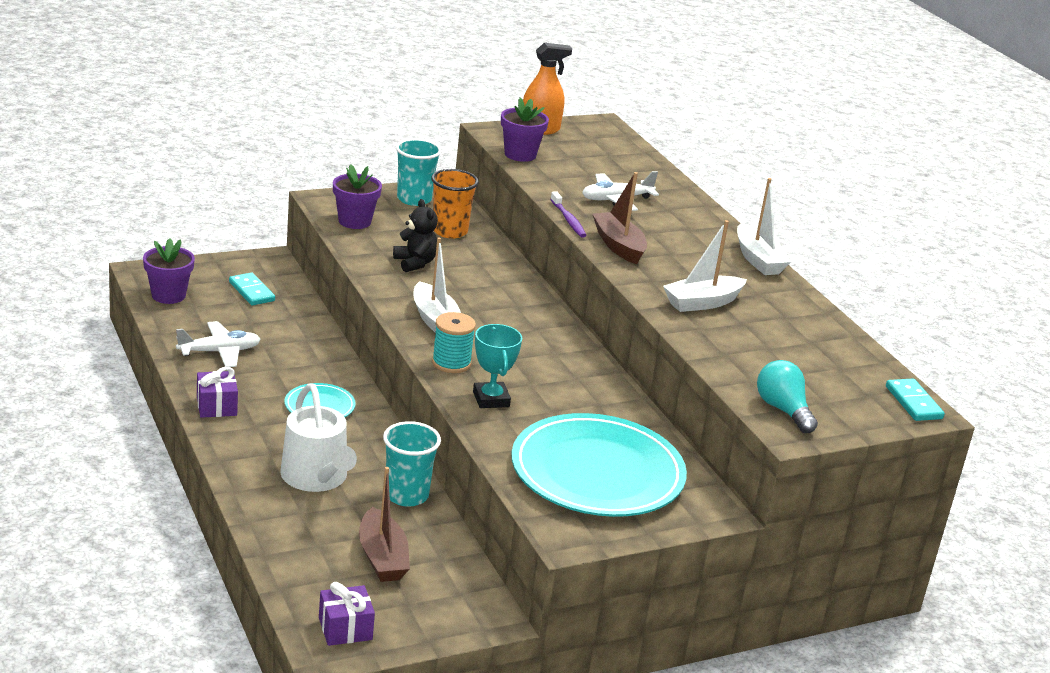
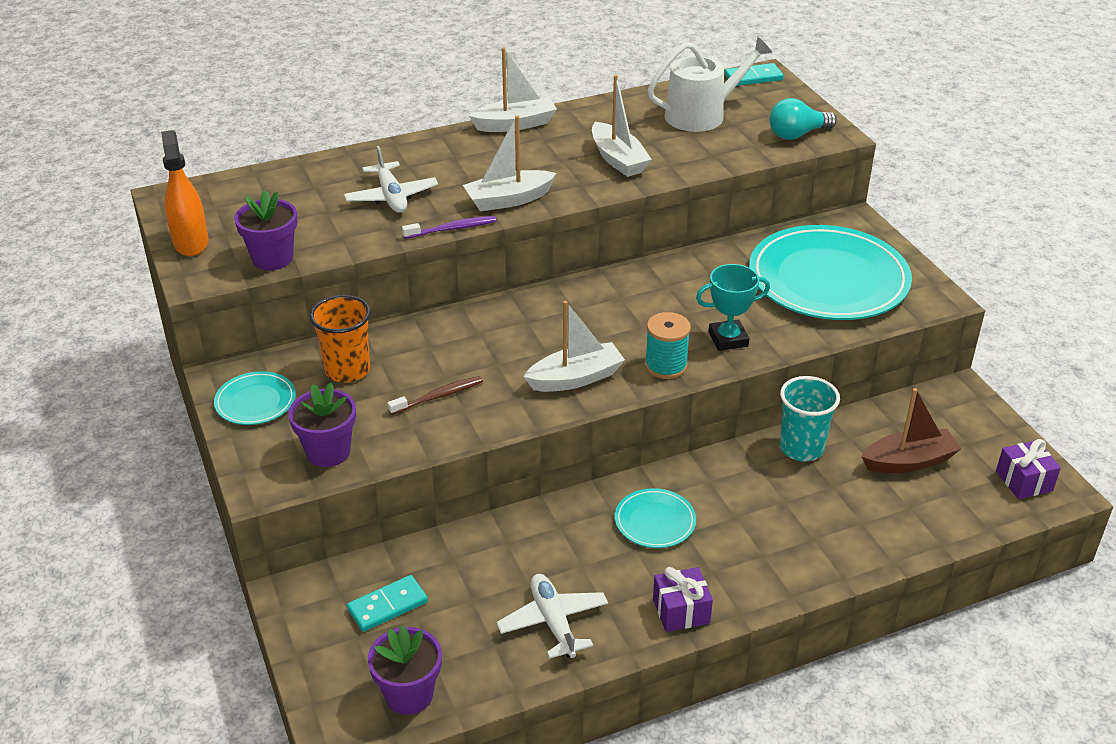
camera: 85 degrees left, 10 degrees up
white watering can [280,384,357,492] -> white watering can moved to [647,37,773,132]
black teddy bear [393,199,438,272] -> brown toothbrush [388,376,483,415]
turquoise cup [396,139,442,206] -> turquoise plate [214,371,296,425]
brown boat [593,172,647,264] -> white boat [463,115,556,211]

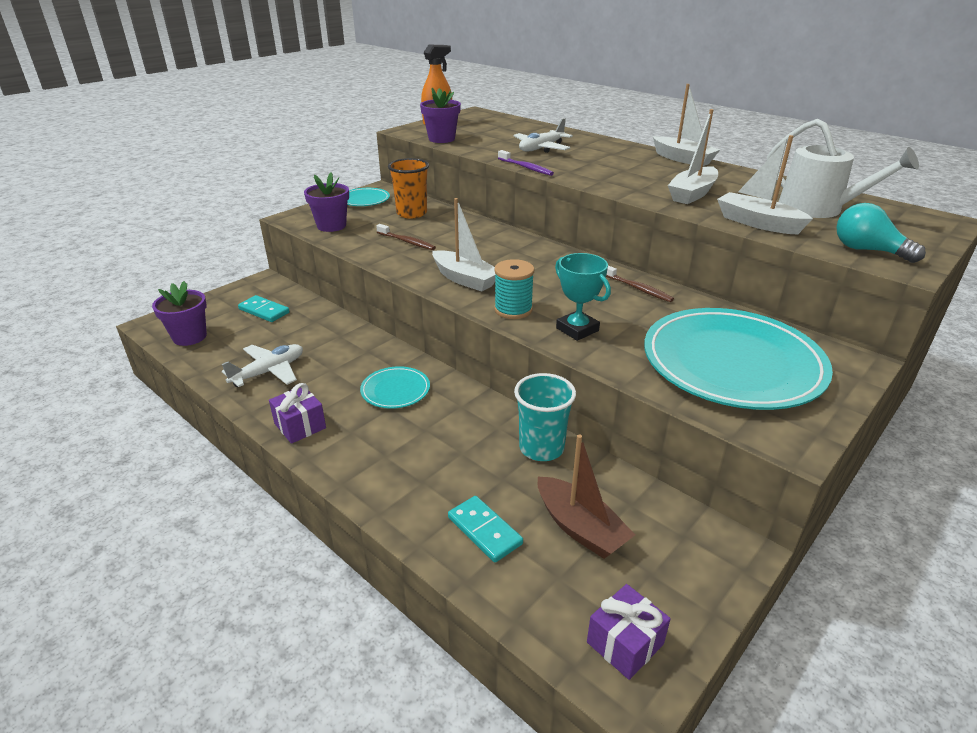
camera: 65 degrees right, 5 degrees down
white boat [463,115,556,211] -> white boat moved to [717,135,813,234]
turquoise domino [724,63,784,86] -> turquoise domino moved to [448,496,523,562]
none -> brown toothbrush [606,265,674,302]

